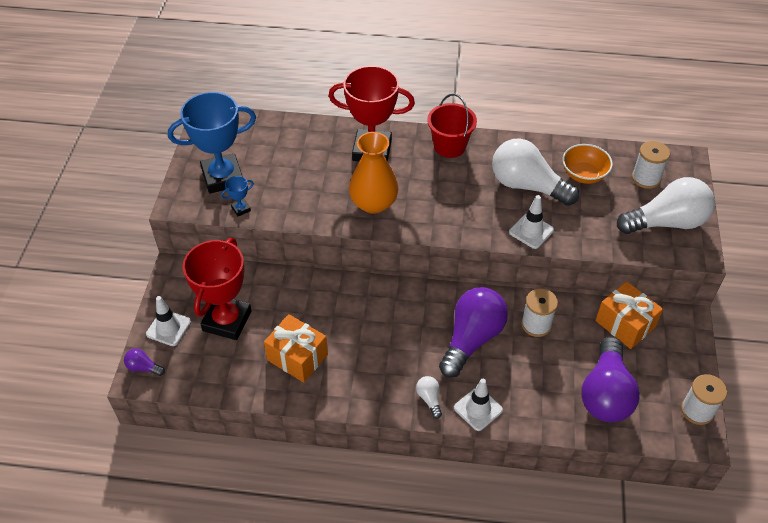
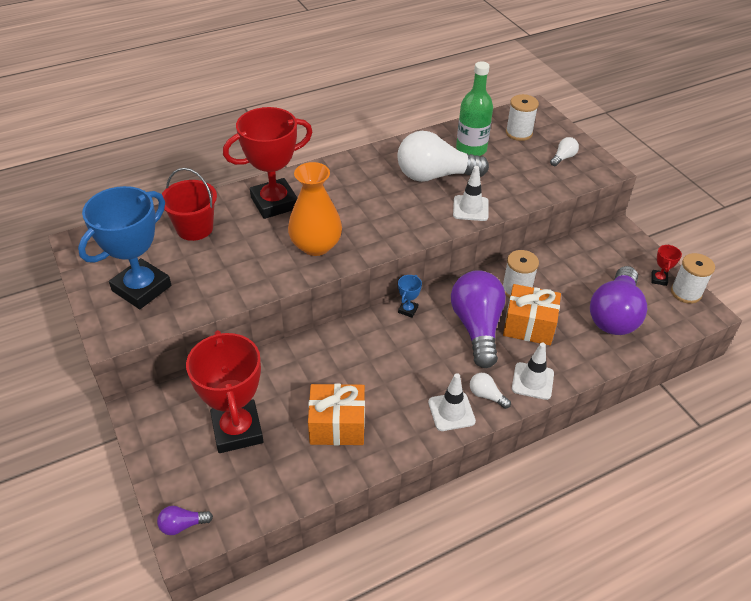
camera: 35 degrees left, 5 degrees down
white traffic cone [146,296,191,346] -> white traffic cone moved to [428,373,476,431]
blue trophy [221,176,254,217] -> blue trophy moved to [398,275,422,318]
red bucket [427,94,477,158] -> red bucket moved to [162,168,217,241]
orange bowl [563,144,613,184] -> green bottle [456,61,493,156]
purple light bulb [581,337,640,422] -> purple light bulb turned 45 degrees clockwise [590,266,647,335]
orange gift [595,281,663,349] -> orange gift moved to [503,284,561,345]
white light bulb [617,177,715,234] -> white light bulb [550,137,579,166], size x0.42
none -> red trophy [651,244,682,286]

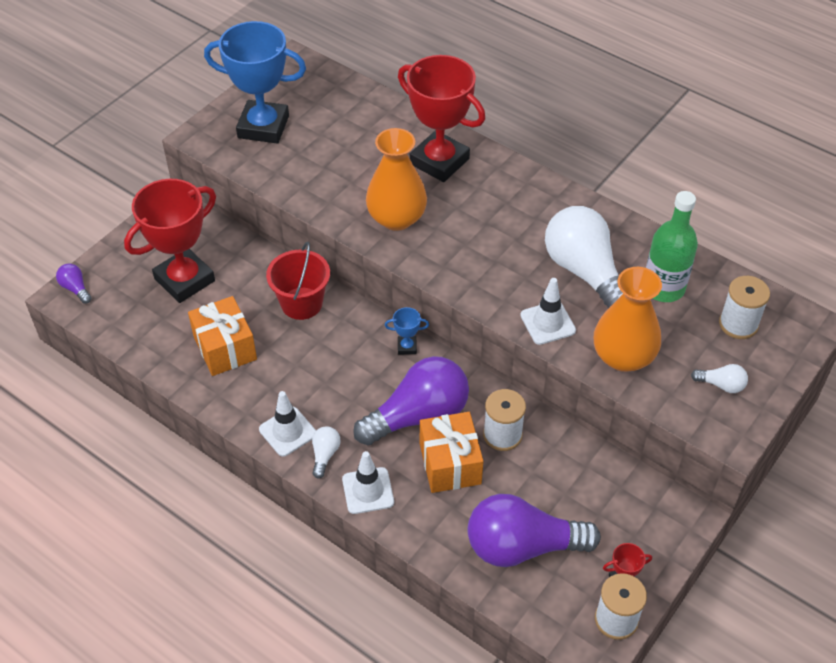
camera: 65 degrees right, 5 degrees up
red bucket [162,168,217,241] -> red bucket moved to [266,242,330,320]
none -> orange vase [594,267,662,372]

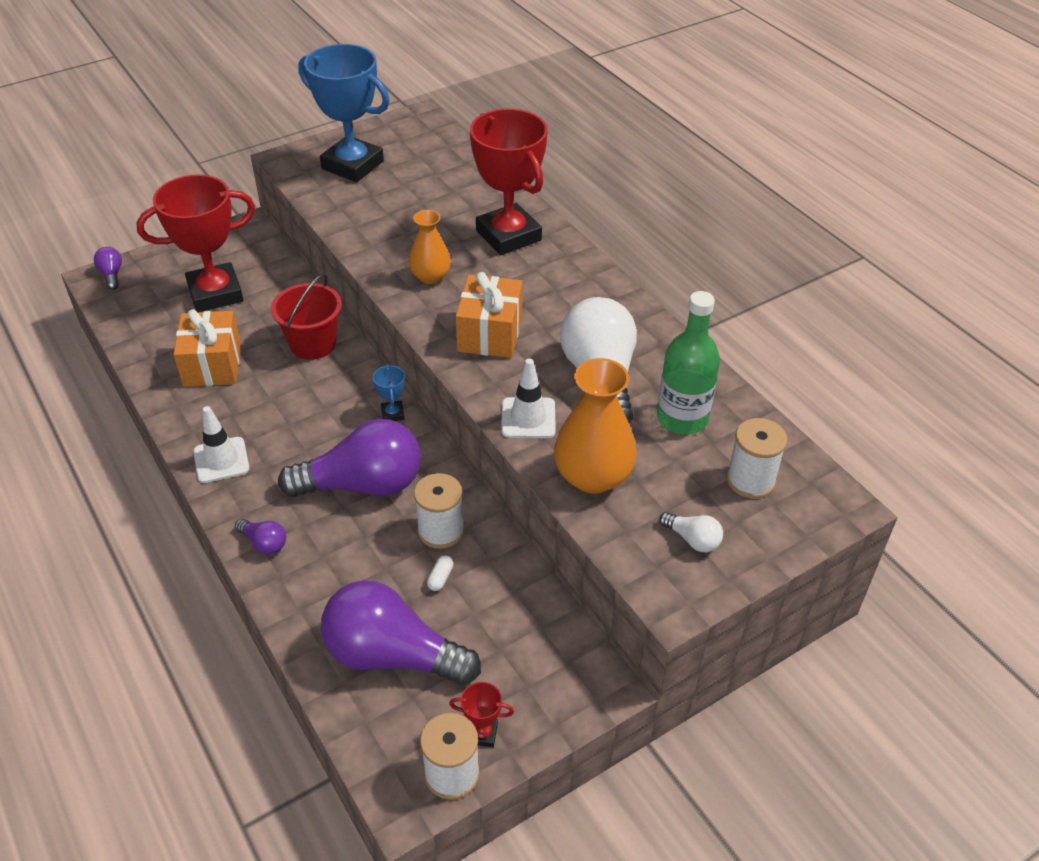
camera: 20 degrees right, 5 degrees down
white light bulb [312,427,341,479] -> none
white traffic cone [342,451,394,514] -> purple light bulb [235,519,286,554]
orange vase [366,128,427,231] -> orange vase [409,210,451,284], size x0.62
blue trophy [385,307,429,354] -> blue trophy turned 60 degrees clockwise [373,365,405,421]
orange gift [420,412,483,493] -> orange gift moved to [456,272,523,358]
none -> white capsule [427,555,453,591]

